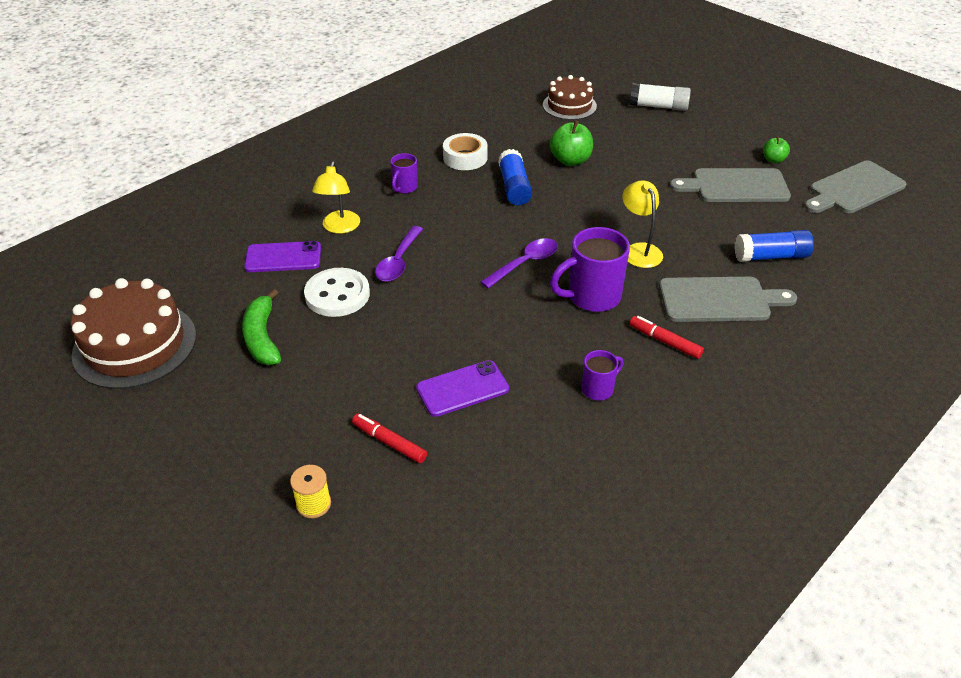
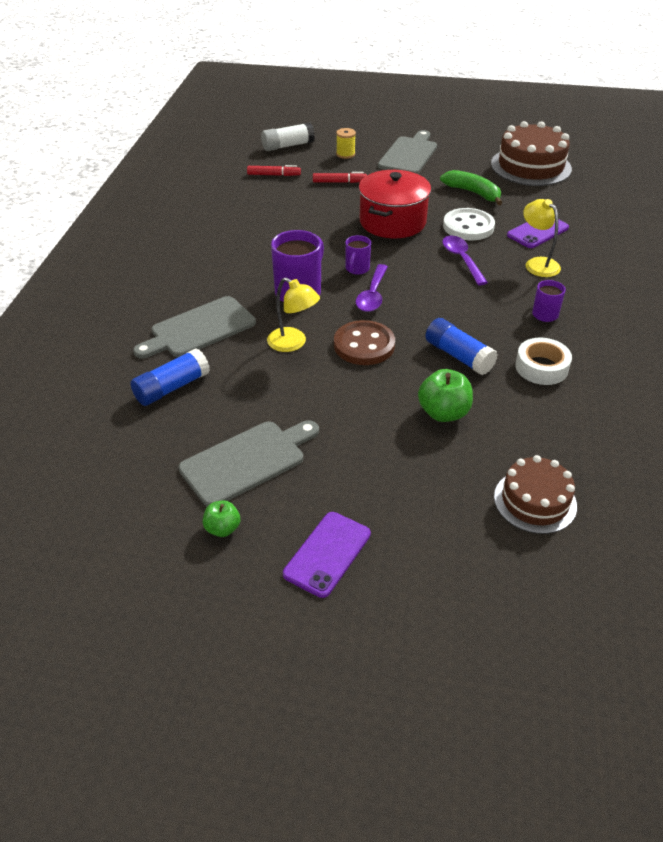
camera: 145 degrees right, 0 degrees up
purple phone [416,360,509,417] -> purple phone moved to [283,512,371,598]
purple mug [582,350,623,401] -> purple mug moved to [345,235,371,275]
white glue stick [630,83,691,111] -> white glue stick moved to [261,123,315,151]
red marker [630,316,704,359] -> red marker moved to [247,165,301,176]
grey cutting board [804,161,907,213] -> grey cutting board moved to [378,130,437,174]
none -> brown button [334,320,395,365]
none -> red pot [359,170,431,238]

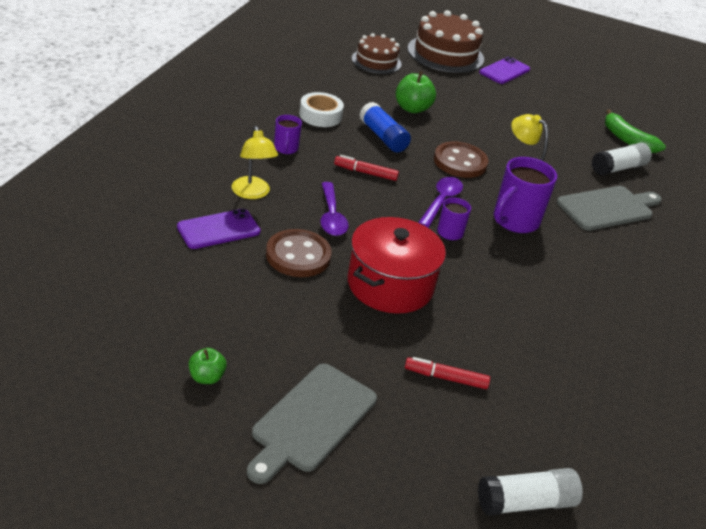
camera: 175 degrees left, 5 degrees down
blue glue stick [130,348,210,406] -> white glue stick [592,143,652,175]
grey cutting board [178,420,319,507] -> none
green apple [203,500,240,537] -> green apple moved to [189,348,227,384]
red marker [247,165,301,176] -> red marker moved to [334,155,399,181]
yellow spool [336,128,356,159] -> none
green banana [440,170,502,205] -> green banana moved to [605,109,666,153]
white button [443,208,495,240] -> brown button [266,229,332,277]
brown cake [491,121,572,186] -> brown cake moved to [407,10,484,73]

